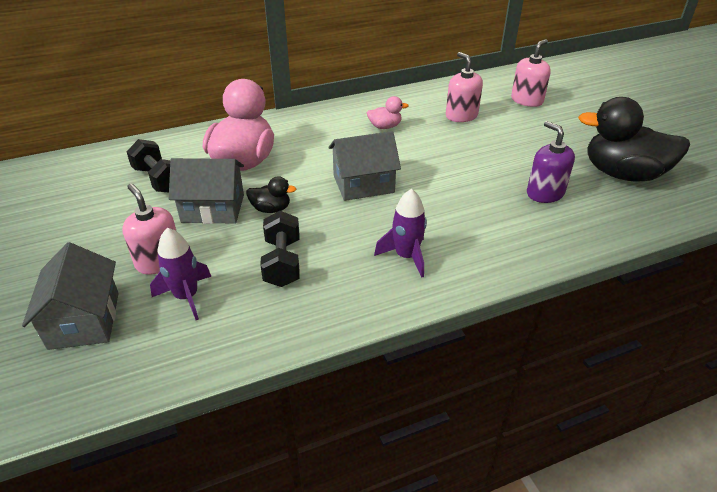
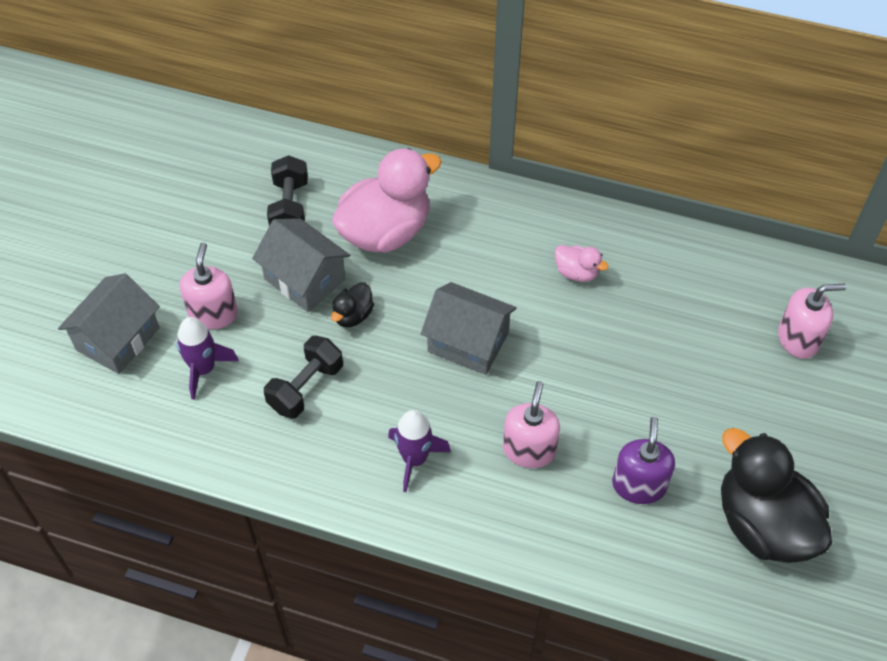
camera: 40 degrees right, 15 degrees up
black duck [246,176,296,213] -> black duck turned 75 degrees clockwise [331,282,374,327]
pink soap dispenser [446,52,483,122] -> pink soap dispenser moved to [503,381,560,468]

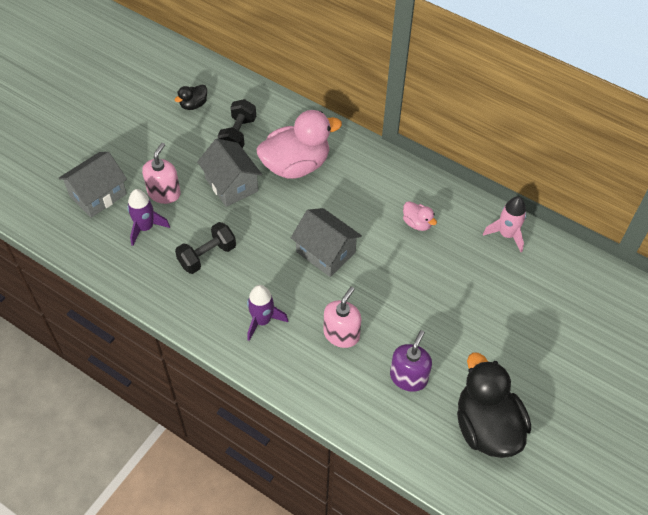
camera: 15 degrees right, 0 degrees up
black duck [331,282,374,327] -> black duck moved to [175,85,207,110]
pink soap dispenser [778,284,846,359] -> none
none -> pink rocket [483,196,526,252]

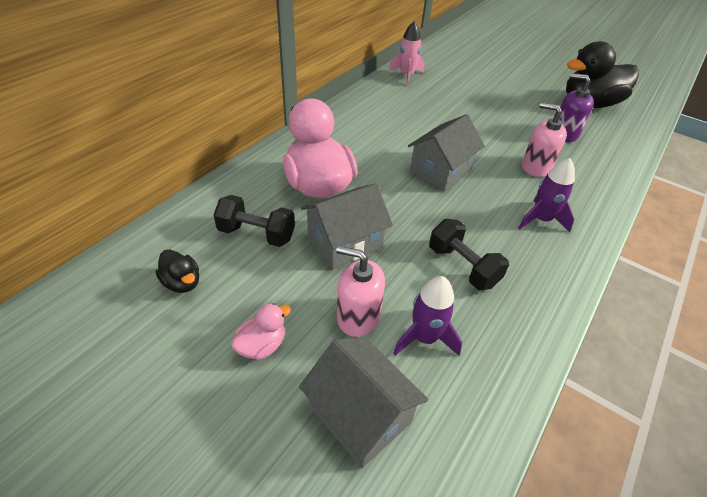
camera: 90 degrees left, 10 degrees down
pink duck [403,201,437,231] -> pink duck moved to [231,303,291,360]

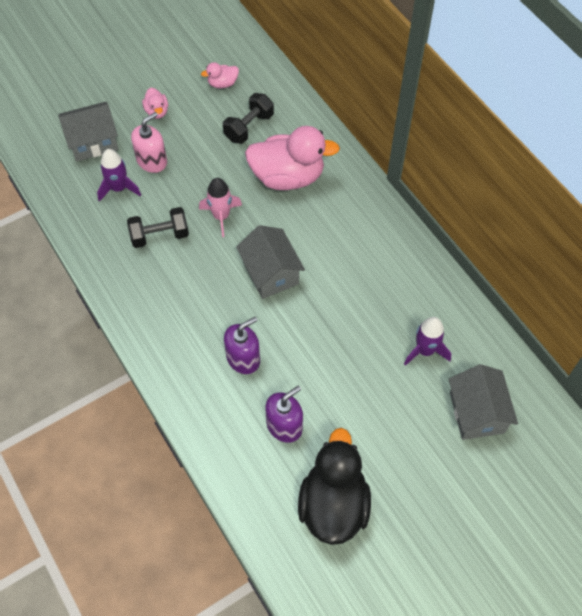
camera: 115 degrees right, 15 degrees up
black duck [156,250,199,293] -> pink duck [201,62,239,88]
grey house [301,183,393,269] -> grey house moved to [449,364,518,440]
pink rocket [388,21,424,86] -> pink rocket moved to [199,178,242,237]
purple rocket [518,158,575,232] -> purple rocket moved to [404,317,451,366]
pink soap dispenser [522,103,567,177] -> purple soap dispenser [224,317,260,374]

